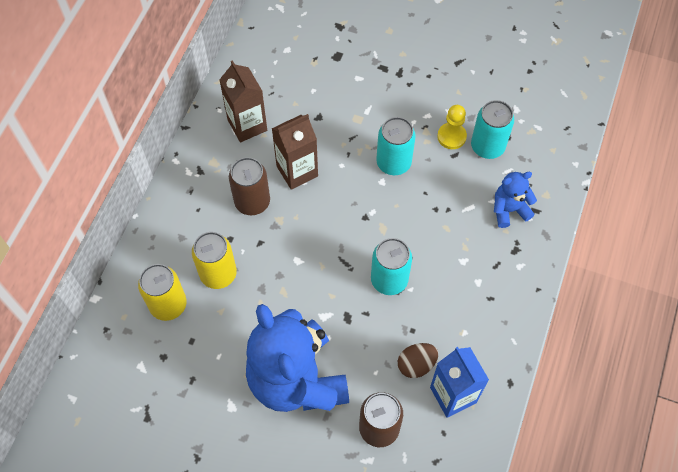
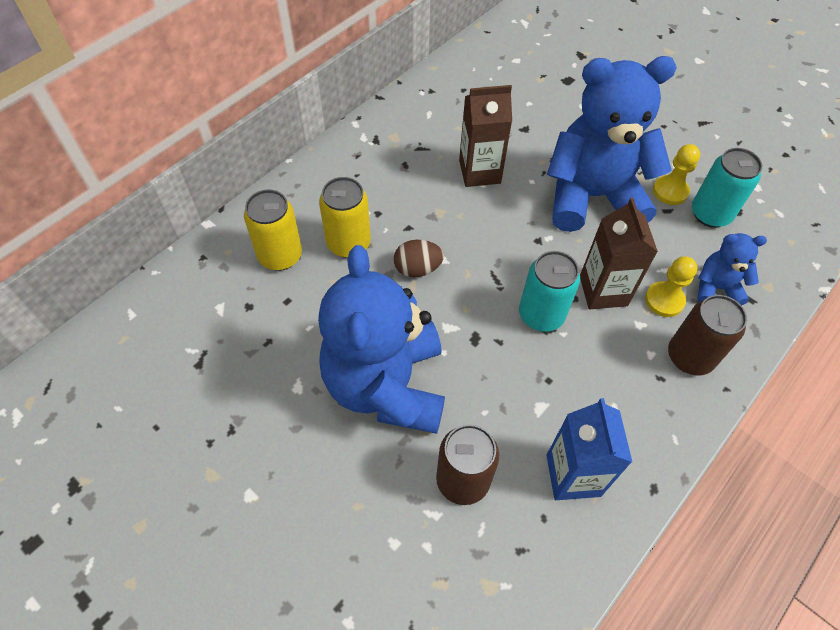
camera: 20 degrees right, 5 degrees down
brown carton [219,60,267,142] -> brown carton moved to [580,198,658,309]
brown can [229,157,270,215] -> brown can moved to [668,295,747,375]
turquoise can [376,117,416,175] -> blue teddy bear [547,56,677,232]
brown egg [398,343,438,378] -> brown egg moved to [394,240,444,277]
none -> yellow pawn [645,256,697,317]

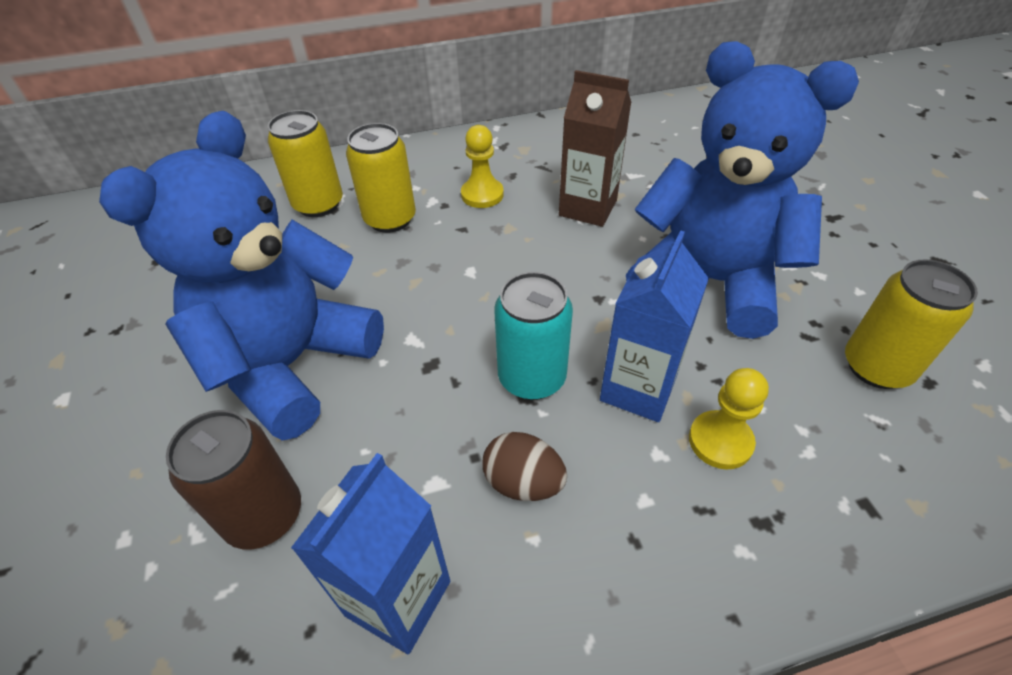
camera: 35 degrees right, 10 degrees down
brown egg [394,240,444,277] -> brown egg moved to [482,432,567,501]
brown carton [580,198,658,309] -> blue carton [600,230,709,422]
yellow pawn [653,144,700,205] -> yellow pawn moved to [461,125,504,208]
brown can [668,295,747,375] -> none
turquoise can [692,148,762,228] -> yellow can [845,259,978,389]
blue teddy bear [697,233,767,306] -> none

